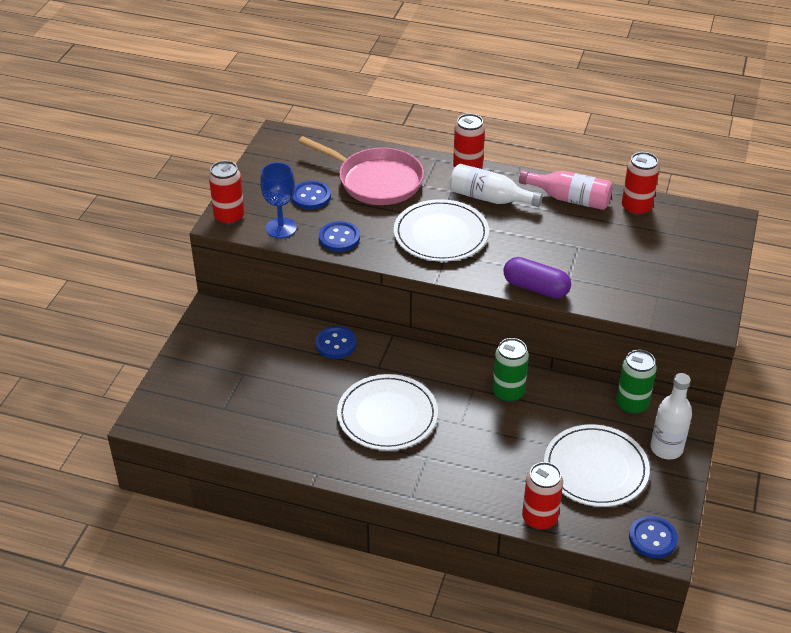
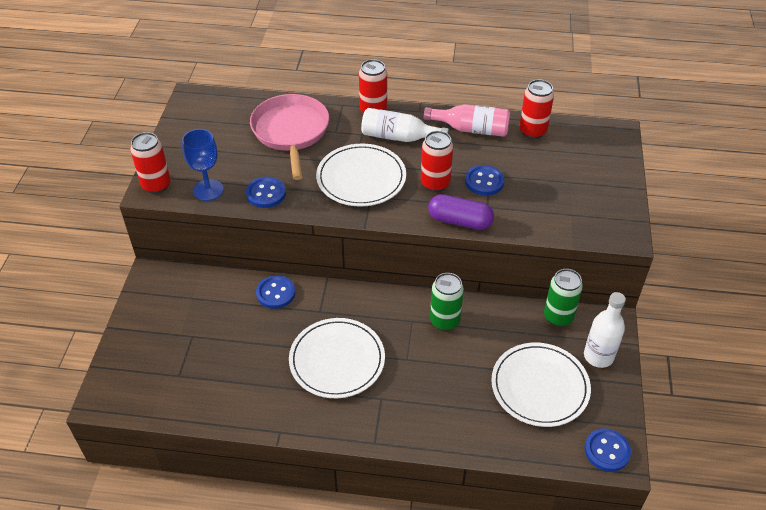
camera: 10 degrees left, 5 degrees up
blue button [292,181,331,209] -> blue button moved to [465,165,504,196]
pink pan [298,136,424,205] -> pink pan turned 120 degrees counterclockwise [250,94,329,180]
red can [522,462,563,530] -> red can moved to [421,131,453,192]

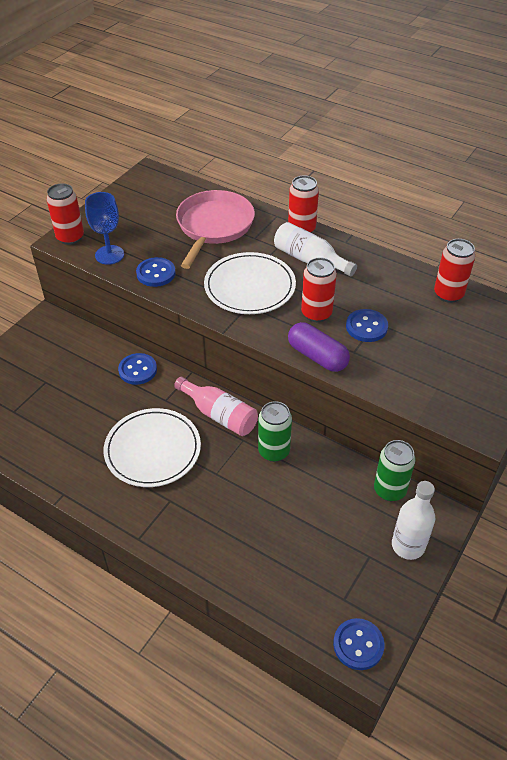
camera: 25 degrees right, 0 degrees up
pink bottle [424,104,510,137] -> pink bottle moved to [174,377,258,436]
white plate [491,343,591,427] -> none

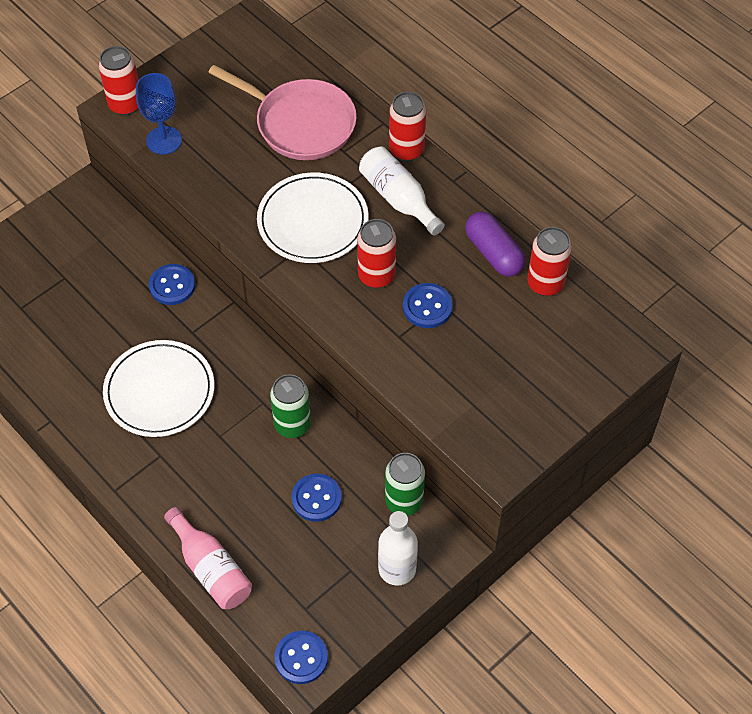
camera: 15 degrees right, 10 degrees up
blue button [136,257,176,287] -> blue button moved to [291,474,342,522]
pink bottle [174,377,258,436] -> pink bottle moved to [164,507,252,609]
pink pan [176,190,255,269] -> pink pan turned 90 degrees clockwise [208,65,357,160]
purple capsule [288,322,350,372] -> purple capsule moved to [465,211,526,277]

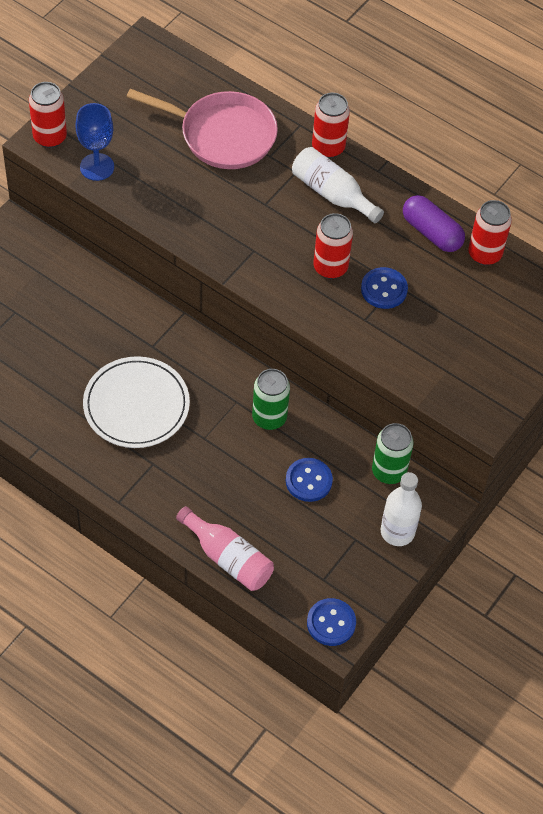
camera: 15 degrees left, 0 degrees up
blue button [149,264,195,305] -> none
white plate [257,172,369,263] -> none

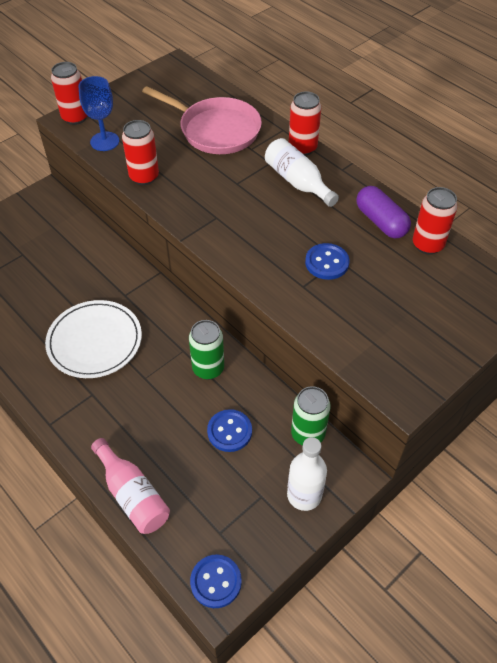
camera: 15 degrees right, 5 degrees down
red can [313,213,353,279] -> red can moved to [122,120,159,185]

